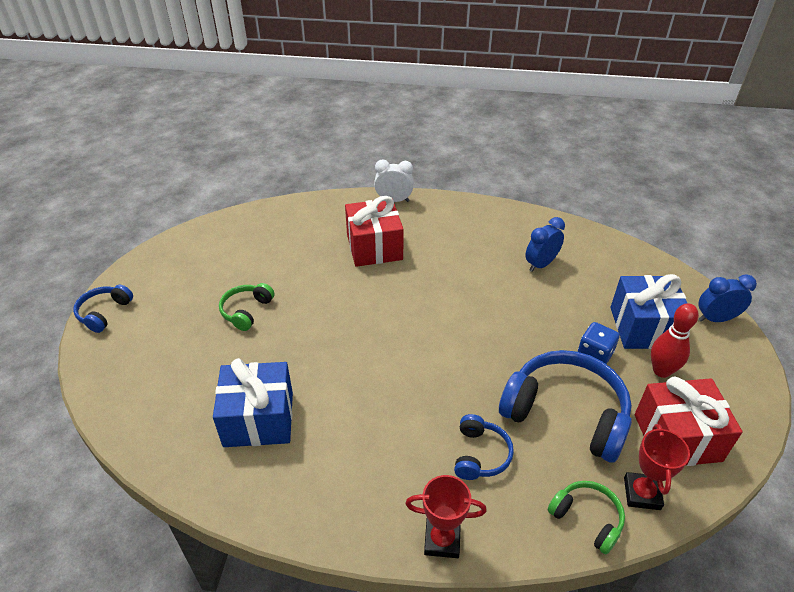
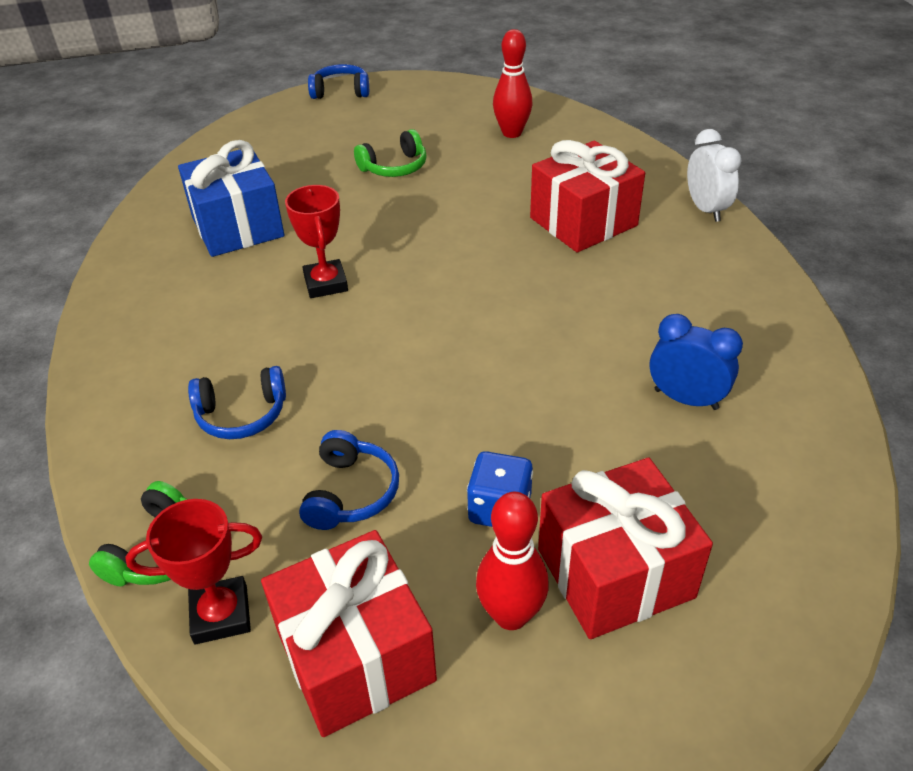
camera: 70 degrees right, 0 degrees up
green headphones [219,283,275,331] -> green headphones turned 150 degrees clockwise [354,129,427,177]
red trophy [405,475,487,558] -> red trophy moved to [285,185,348,298]
blue headphones [499,350,632,463] -> blue headphones [299,430,399,530], size x0.51
blue gift [610,274,687,349] -> red gift [538,457,713,639]
blue clock [699,274,757,322] -> none
none -> red bowling pin [493,29,533,138]

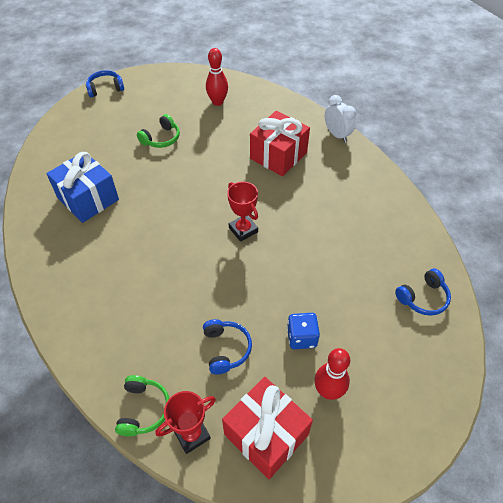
camera: 20 degrees left, 10 degrees up
blue headphones [188,366,286,439] -> blue headphones moved to [395,269,451,316]
red trophy [285,185,348,298] -> red trophy moved to [227,182,258,242]
red gift [538,457,713,639] -> none
blue clock [649,314,743,410] -> none

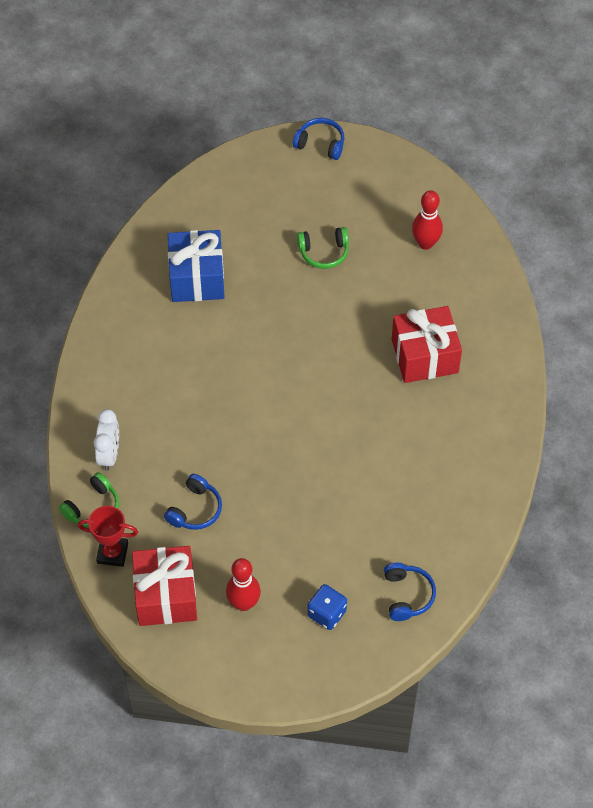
camera: 40 degrees right, 5 degrees up
red trophy [227,182,258,242] -> none
blue dice [287,313,320,349] -> blue dice moved to [307,584,347,630]
white clock [325,95,356,142] -> white clock moved to [94,409,119,471]
blue headphones [395,269,451,316] -> blue headphones turned 105 degrees counterclockwise [384,563,436,621]

